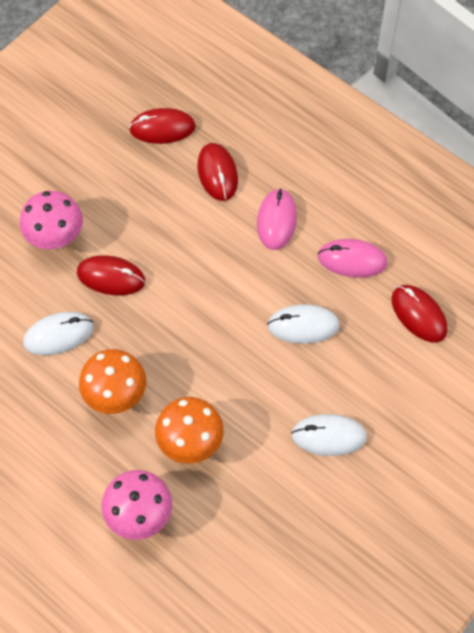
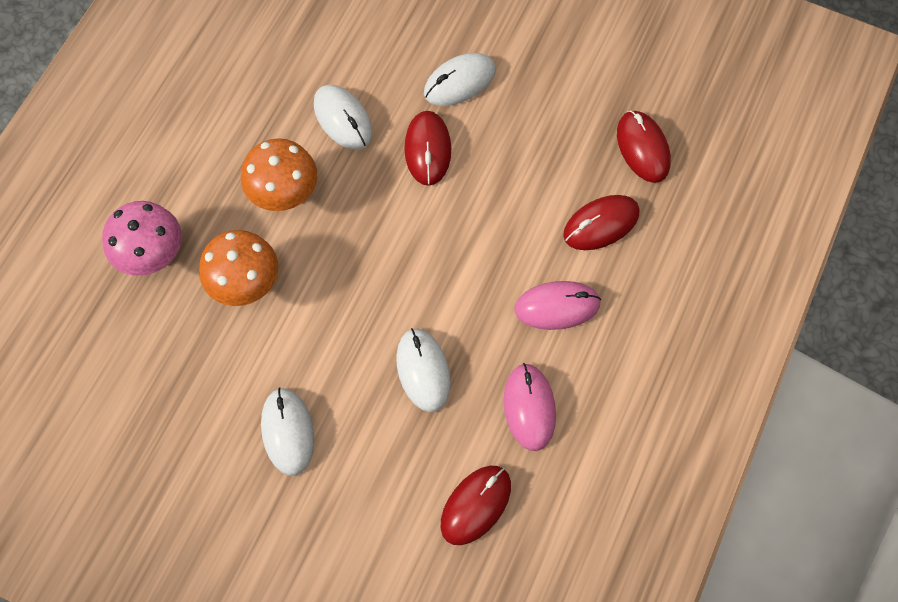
camera: 75 degrees right, 5 degrees up
pink mushroom [20,191,83,250] -> white mouse [424,53,496,106]

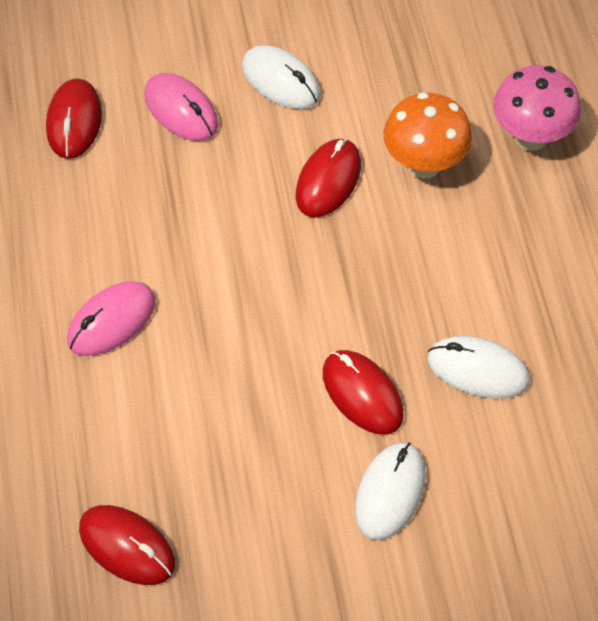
camera: 145 degrees right, 10 degrees down
orange mushroom [241,138,317,211] -> none
white mouse [396,328,451,412] -> none
pink mouse [504,363,556,451] -> pink mouse moved to [144,73,218,141]
red mouse [563,195,639,250] -> red mouse moved to [296,139,361,218]

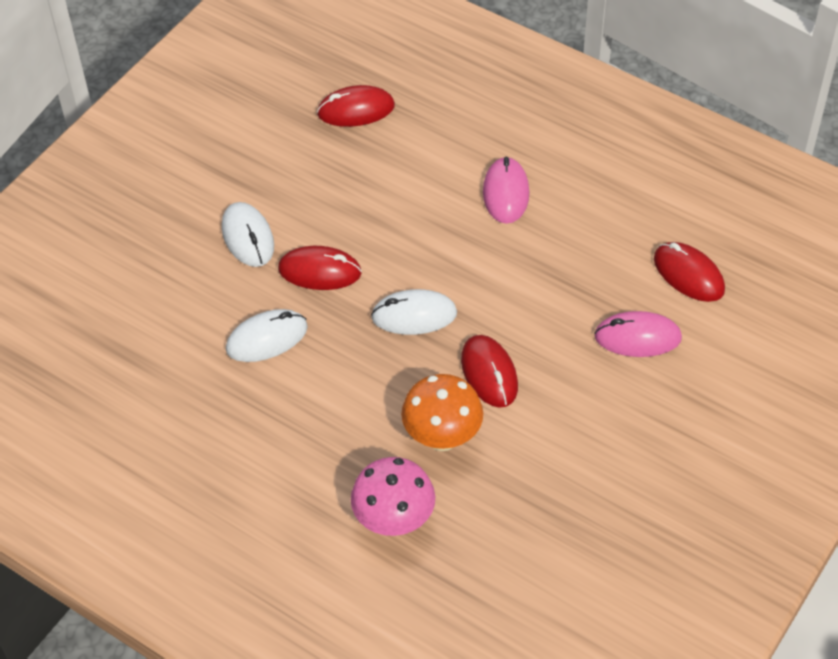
camera: 135 degrees right, 5 degrees down
white mouse [242,45,321,109] -> white mouse moved to [371,289,457,335]

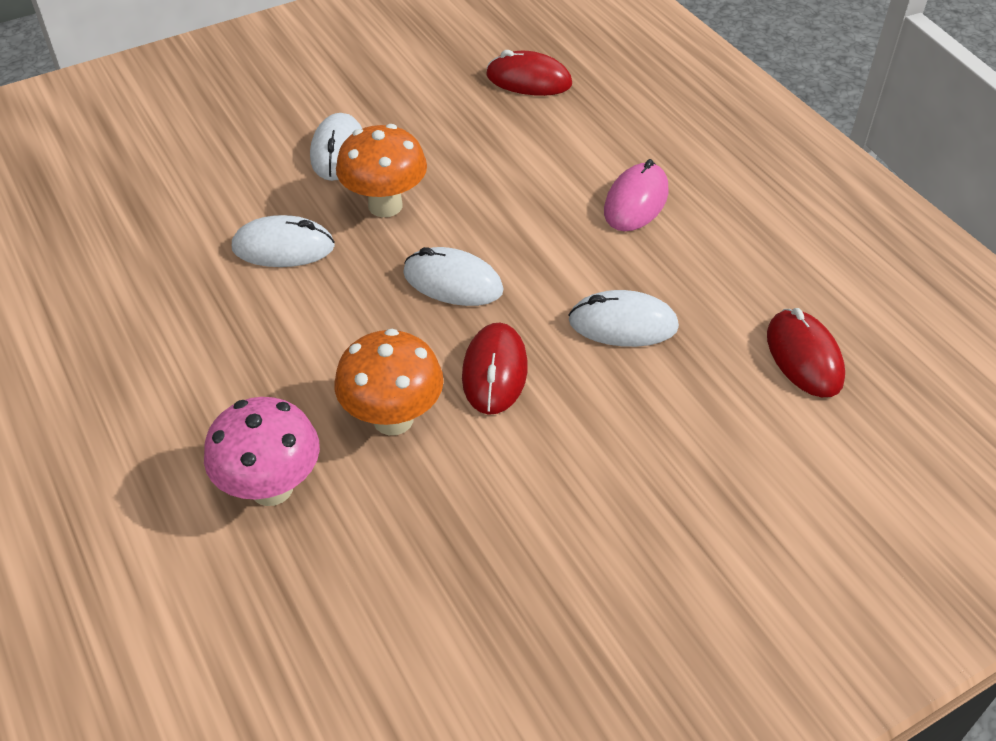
camera: 25 degrees right, 5 degrees down
red mouse [278,246,362,290] -> orange mushroom [336,124,427,217]
pink mouse [594,311,682,357] -> none
none -> white mouse [568,290,679,347]

